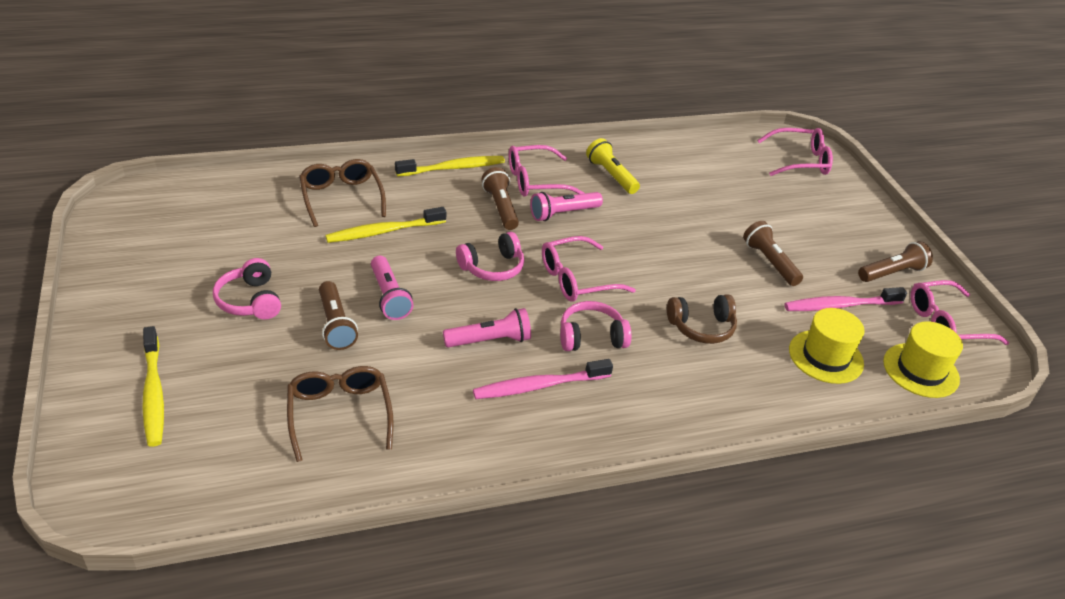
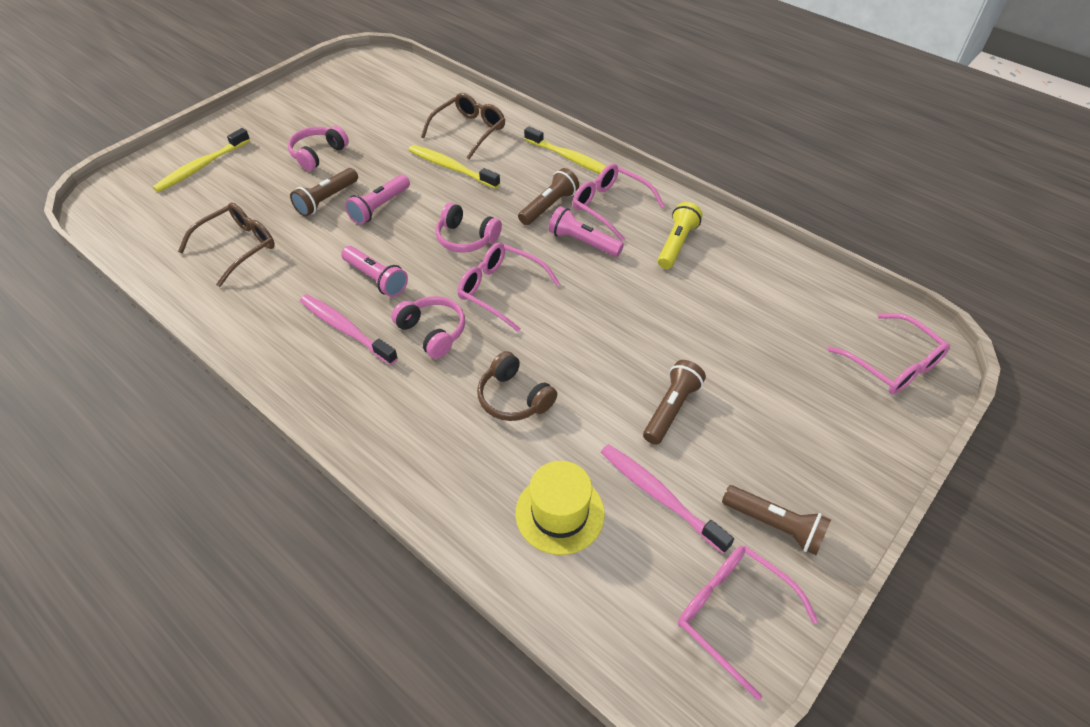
camera: 60 degrees right, 10 degrees up
yellow hat [883,321,963,398] -> none

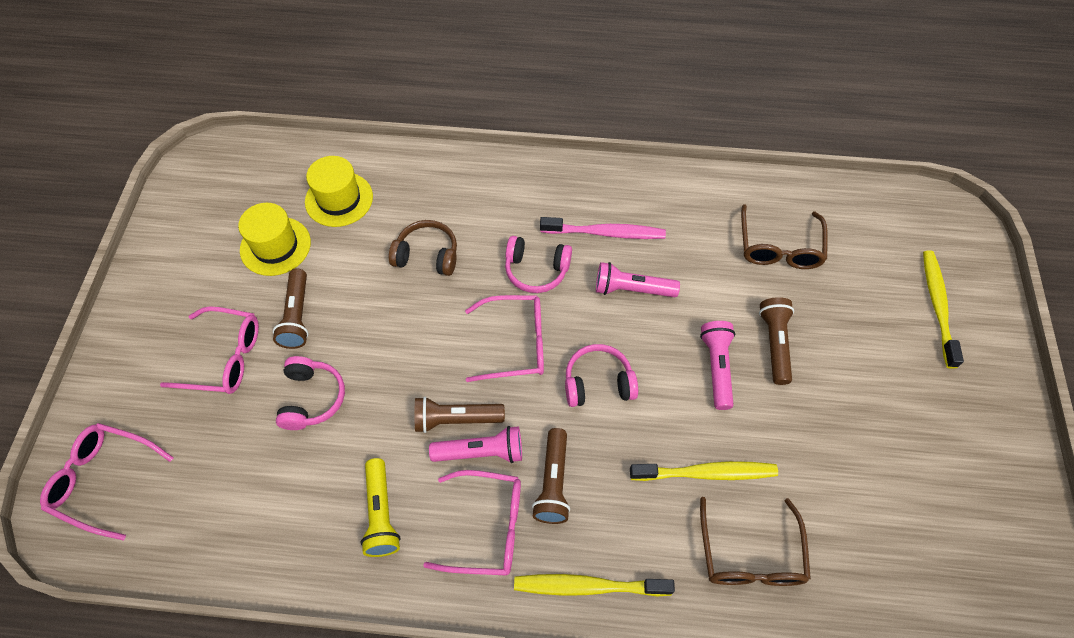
camera: 145 degrees right, 10 degrees up
pink headphones [288,126,349,171] -> pink headphones moved to [276,356,345,430]
pink toothbrush [601,444,734,554] -> yellow hat [238,203,311,276]
pink glasses [678,546,818,700] -> pink glasses moved to [160,307,259,394]
brown flashlight [722,485,831,555] -> brown flashlight moved to [415,397,505,433]

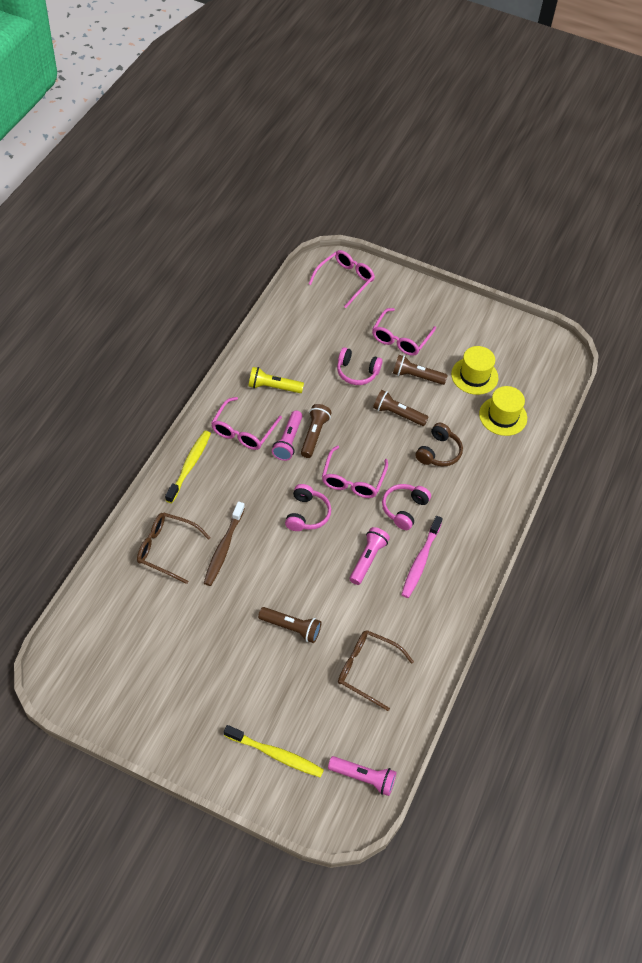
camera: 105 degrees right, 5 degrees down
brown flashlight [532,428,570,524] -> brown flashlight moved to [373,390,429,426]
yellow toothbrush [630,461,778,481] -> brown toothbrush [204,501,245,586]
pink flashlight [700,321,735,410] -> pink flashlight moved to [328,756,396,796]

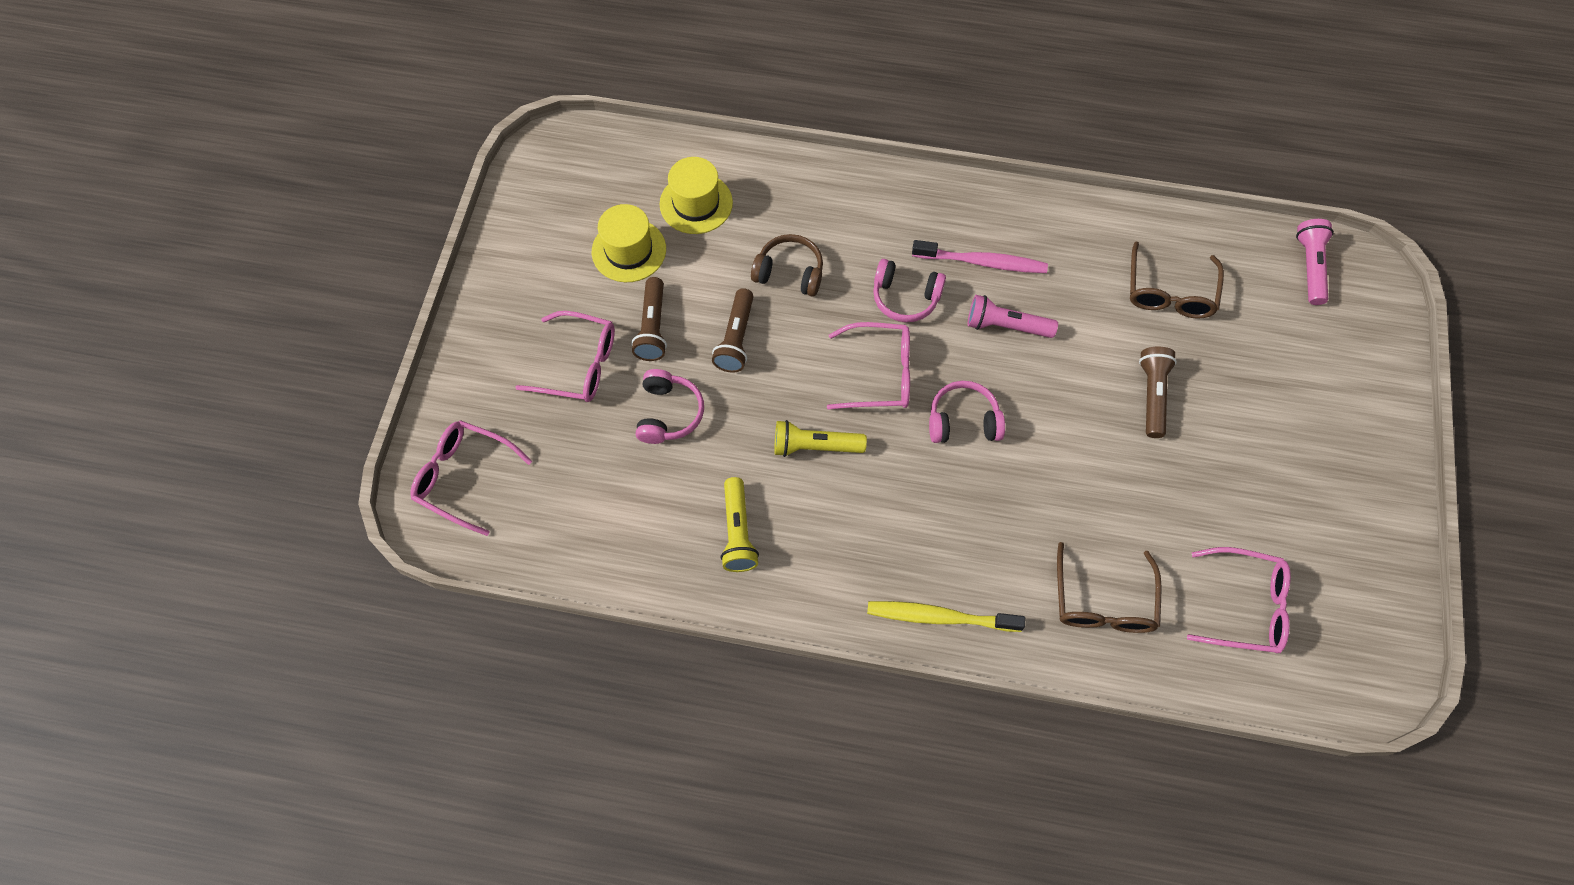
camera: 100 degrees left, 10 degrees up
brown toothbrush [204,501,245,586] -> none
pink glasses [211,397,282,450] -> pink glasses moved to [1187,547,1291,653]
yellow toothbrush [224,725,324,778] -> none
pink flashlight [272,410,303,461] -> none
brown flashlight [301,404,332,458] -> yellow flashlight [774,420,867,457]

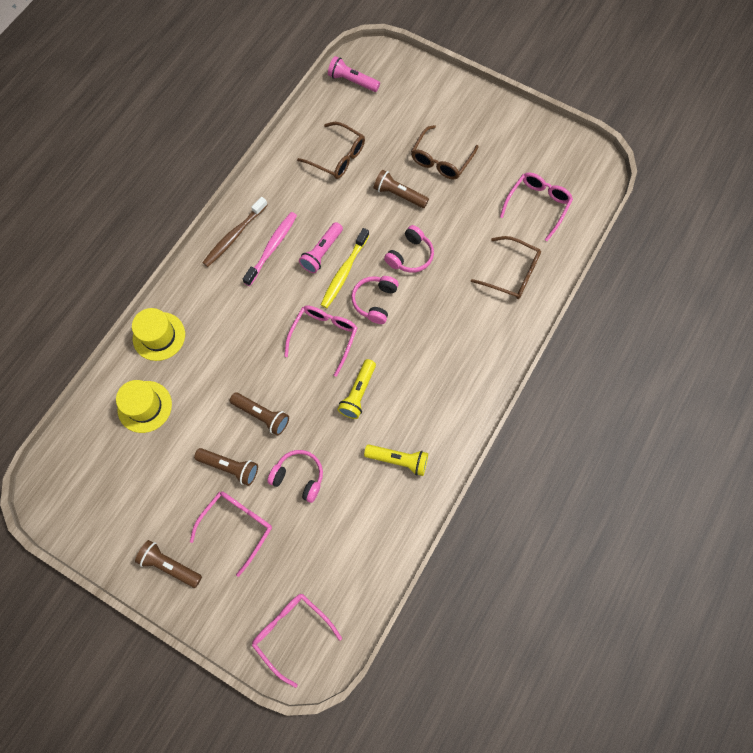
camera: 70 degrees left, 5 degrees up
pink glasses [411,421,532,536] -> pink glasses turned 90 degrees clockwise [252,594,342,688]
yellow hat [592,204,666,282] -> yellow hat moved to [132,308,185,361]
brown headphones [751,234,823,297] -> none
yellow toothbrush [867,601,1025,632] -> yellow toothbrush moved to [321,228,369,308]
pink headphones [873,259,946,322] -> pink headphones moved to [384,225,434,273]
none -> brown flashlight [135,540,202,588]
none -> brown toothbrush [202,197,268,267]
none -> brown glasses [411,125,478,179]

